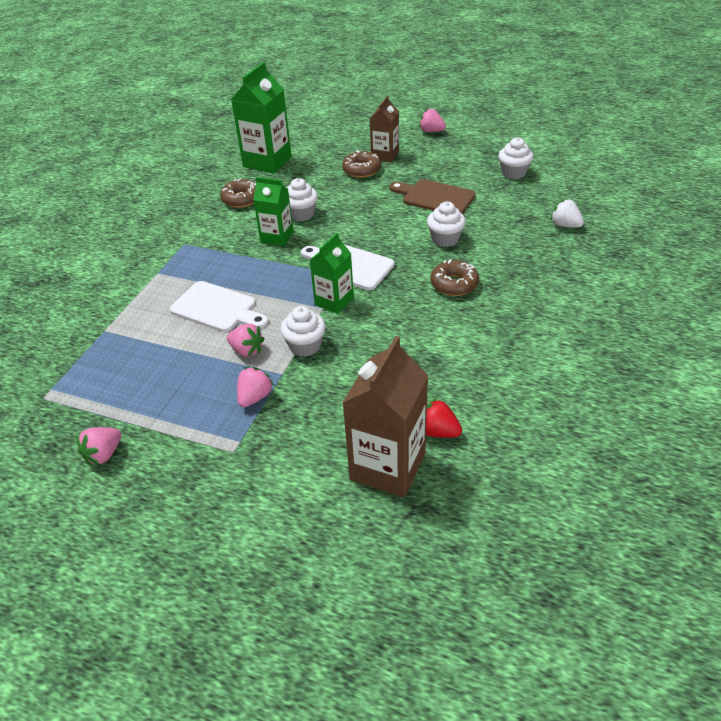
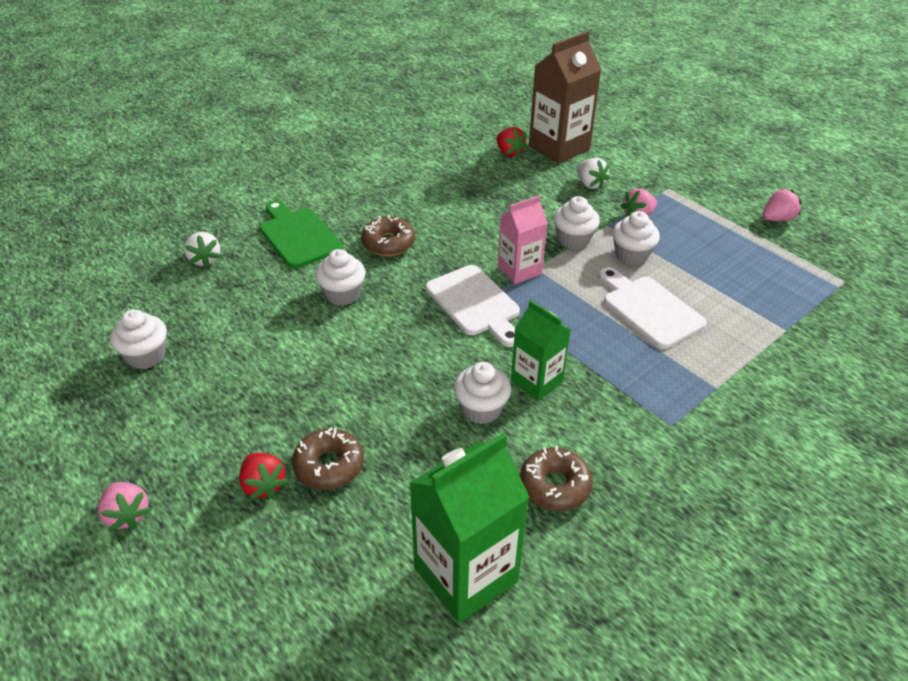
camera: 155 degrees left, 0 degrees up
pink strawberry [227,324,265,357] -> white cupcake [612,211,660,265]
green carton [309,233,354,314] -> pink carton [498,195,548,284]
brown carton [370,96,399,162] -> red strawberry [239,453,287,499]
brown cutting board [389,179,476,214] -> none
none -> green cutting board [260,200,343,268]
none -> white strawberry [576,158,610,189]

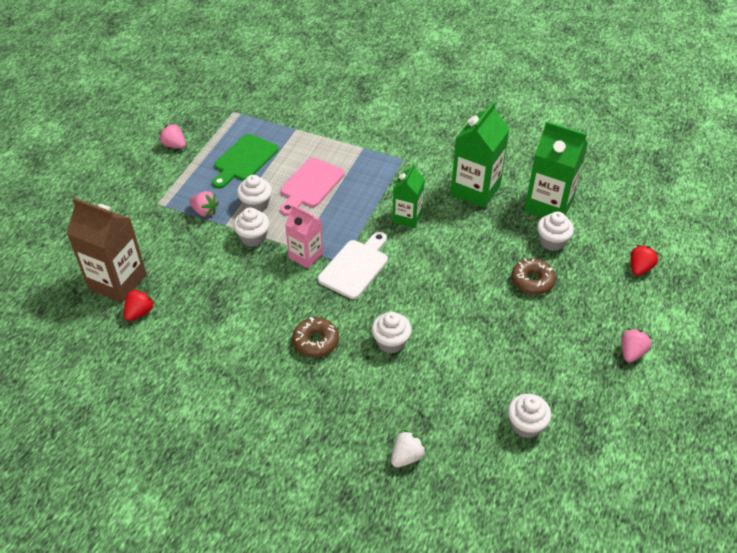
camera: 115 degrees left, 5 degrees up
red strawberry [239,453,287,499] -> red strawberry moved to [630,245,659,276]
green cutting board [260,200,343,268] -> green cutting board moved to [212,134,278,189]
white cupcake [454,362,511,424] -> white cupcake moved to [537,212,574,251]
brown donut [520,446,593,511] -> green carton [450,101,510,208]
white strawberry [576,158,610,189] -> none
white cutting board [599,267,707,349] -> pink cutting board [280,158,345,216]

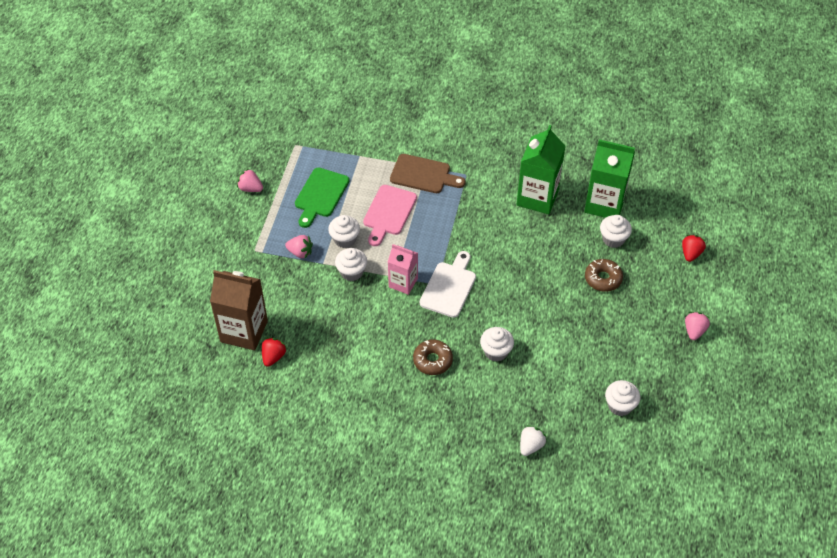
camera: 10 degrees left, 5 degrees up
green carton [392,163,425,228] -> none
none -> brown cutting board [390,154,465,193]

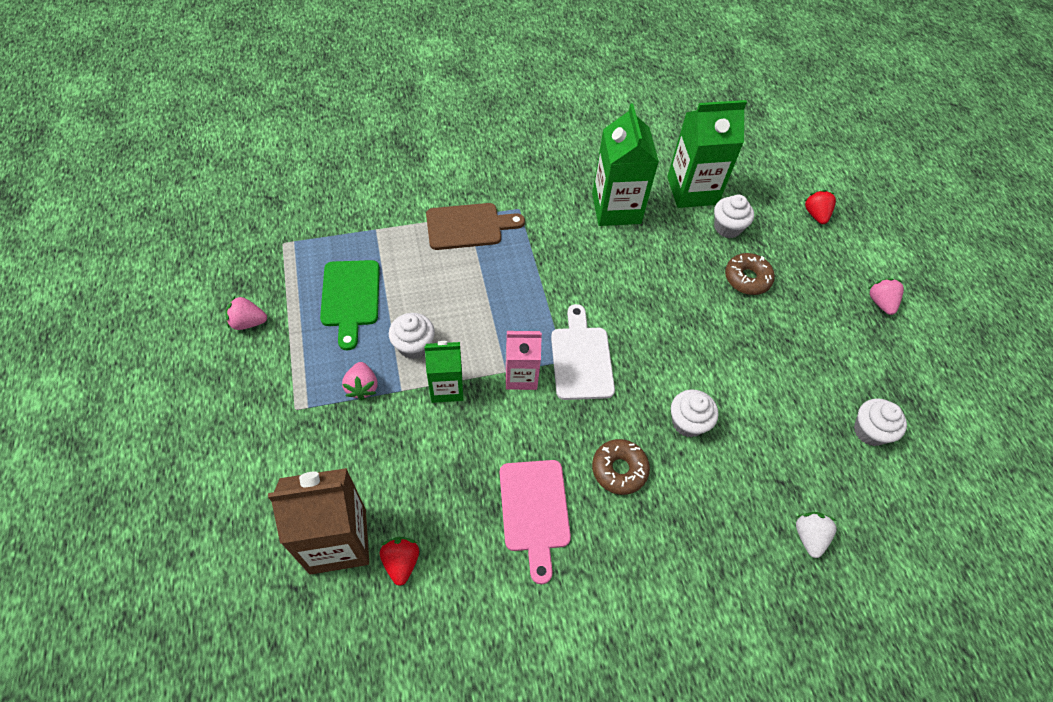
camera: 30 degrees left, 5 degrees up
pink strawberry [285,235,313,258] -> pink strawberry turned 90 degrees clockwise [342,362,378,401]
white cupcake [335,248,367,281] -> green carton [424,341,463,403]
pink cutting board [363,185,417,246] -> pink cutting board moved to [500,460,571,584]

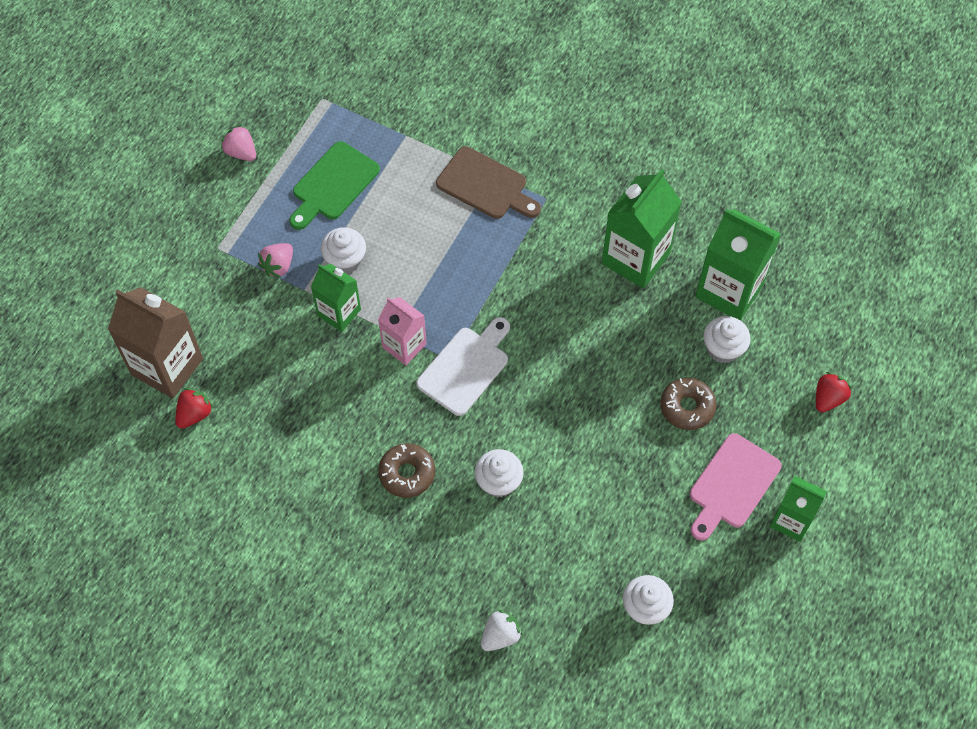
camera: 45 degrees right, 5 degrees up
pink cutting board [500,460,571,584] -> pink cutting board moved to [690,433,782,541]
pink strawberry [868,278,904,315] -> green carton [770,476,827,542]

